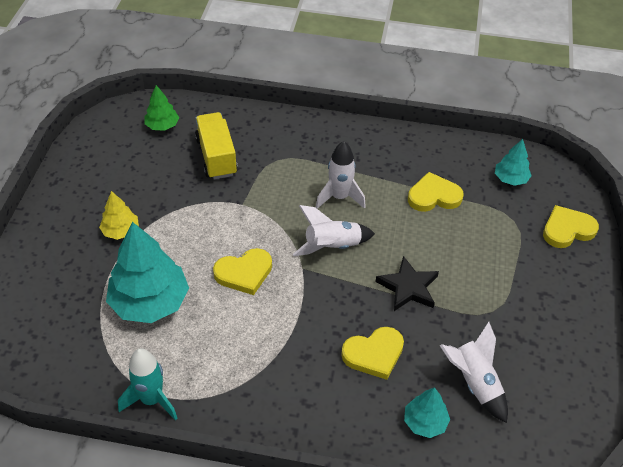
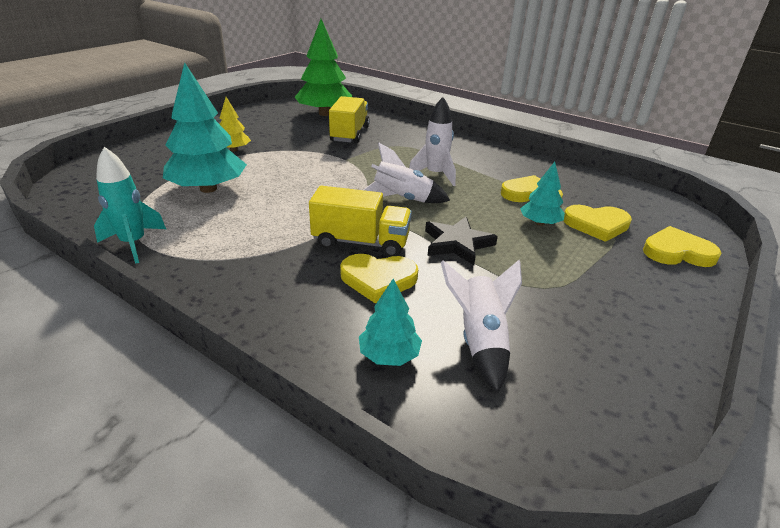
camera: 25 degrees right, 15 degrees down
green tree [145,85,179,131] -> green tree [295,19,352,116], size x1.94
yellow heart [213,248,272,295] -> yellow heart moved to [564,205,632,242]
turquoise tree [495,139,532,186] -> turquoise tree moved to [520,162,565,226]
none -> yellow truck [309,186,412,257]

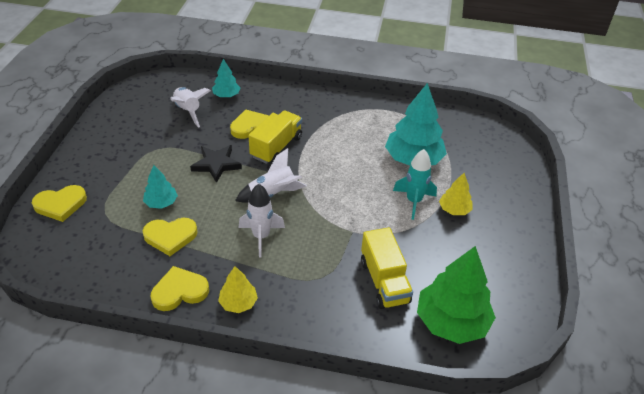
camera: 155 degrees right, 10 degrees up
turquoise rocket [94,147,166,264] -> turquoise rocket moved to [393,149,437,220]
yellow truck [309,186,412,257] -> yellow truck turned 135 degrees clockwise [248,110,302,164]
yellow heart [564,205,632,242] -> yellow heart moved to [151,266,209,311]
none -> yellow tree [218,266,258,313]

